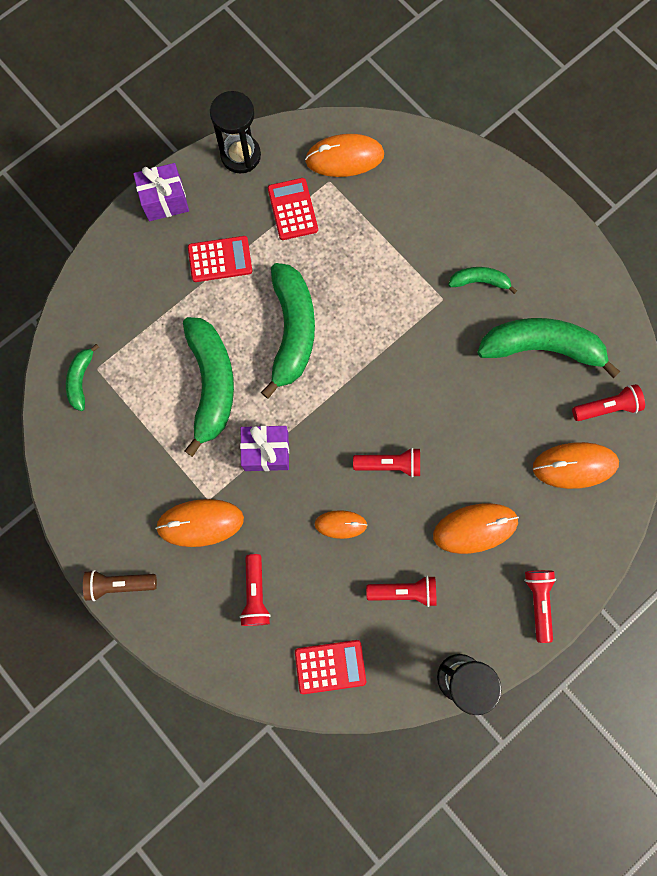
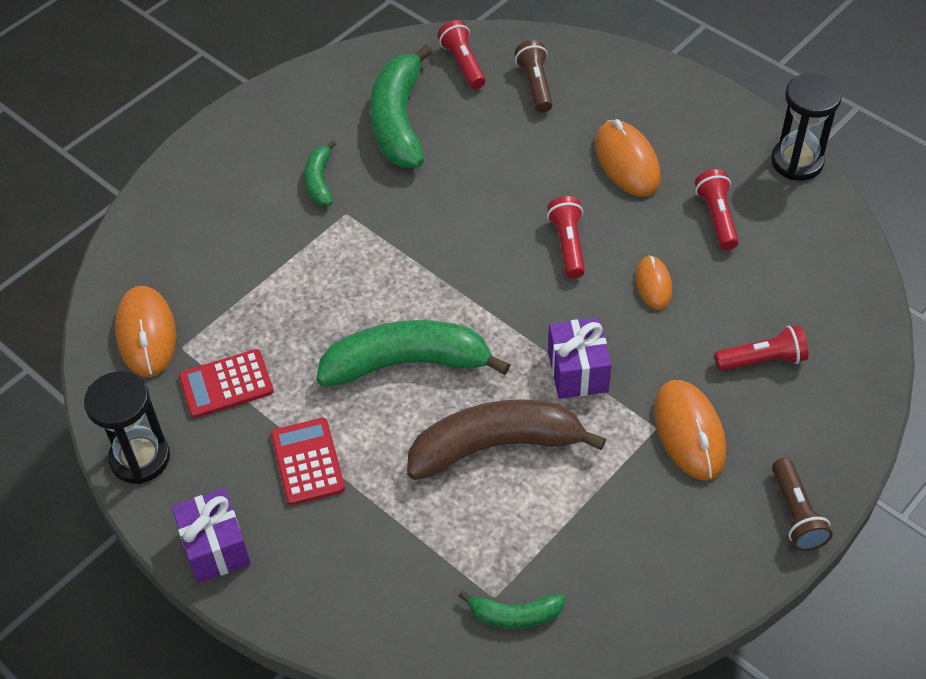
camera: 95 degrees left, 25 degrees down
green banana [183,317,234,457] -> brown banana [407,399,606,480]
red calculator [295,640,366,694] -> none
red flashlight [524,570,556,643] -> none
orange mouse [533,442,619,489] -> brown flashlight [515,40,553,113]

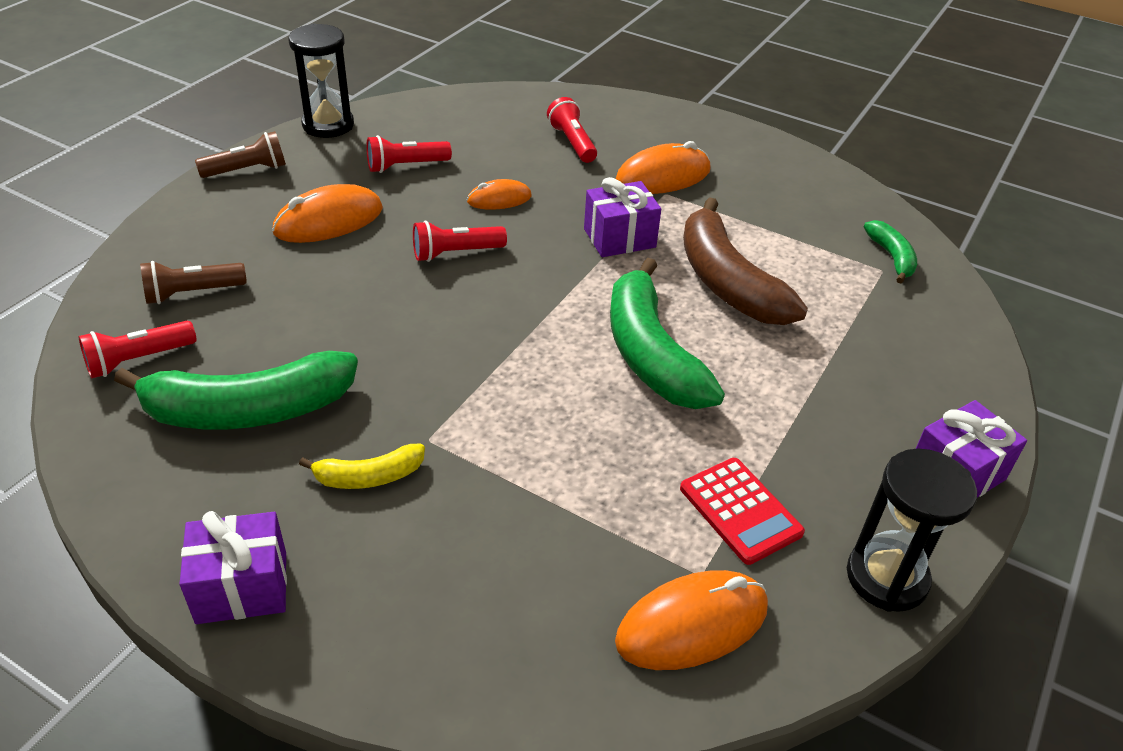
camera: 105 degrees left, 10 degrees down
red calculator [271,418,345,505] -> none
green banana [304,140,336,206] -> yellow banana [299,444,425,489]
brown flashlight [772,458,833,551] -> brown flashlight moved to [195,131,286,178]
none -> purple gift [179,511,287,624]

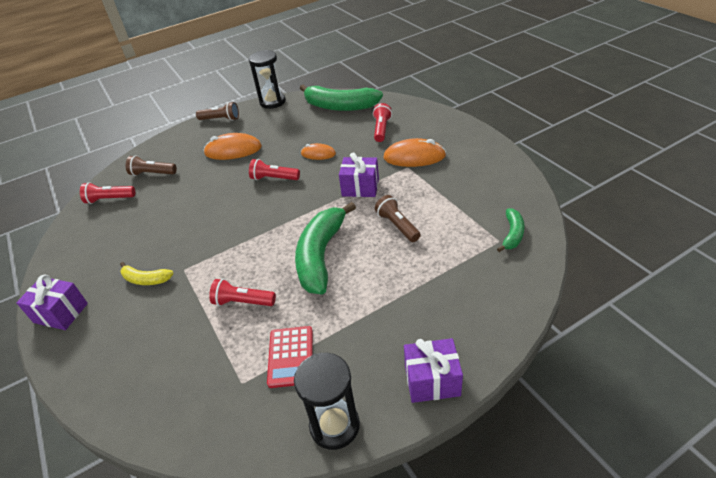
camera: 35 degrees right, 0 degrees up
green banana [114,351,358,429] -> green banana moved to [300,85,383,111]
red flashlight [366,135,452,173] -> red flashlight moved to [209,279,276,306]
orange mouse [615,570,768,670] -> none
brown banana [683,197,808,325] -> brown flashlight [375,195,421,242]

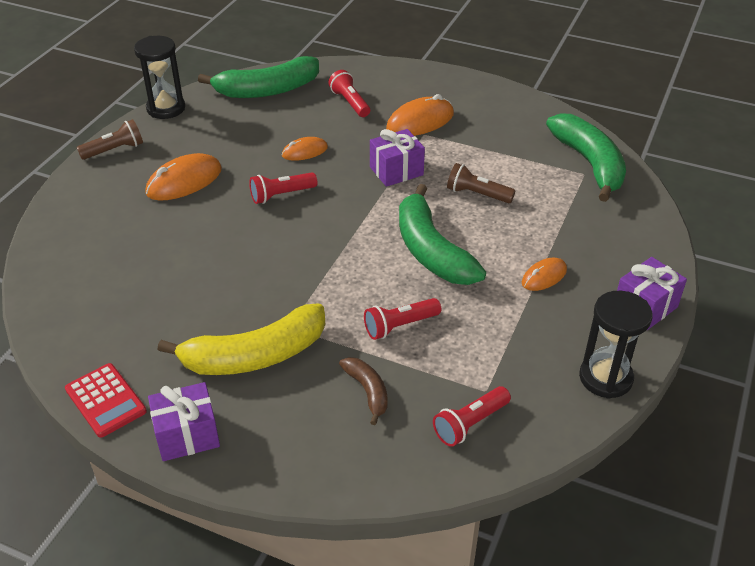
camera: 40 degrees left, 0 degrees up
red flashlight [80,182,135,204] -> red flashlight moved to [433,386,511,447]
yellow banana [120,262,174,285] -> yellow banana [157,303,325,375], size x2.01
brown flashlight [126,155,177,176] -> none
red calculator [267,326,313,388] -> red calculator moved to [65,363,147,438]
green banana [497,208,525,252] -> green banana [546,113,626,202], size x2.01
none -> brown banana [339,357,388,425]
none -> orange mouse [522,258,567,291]

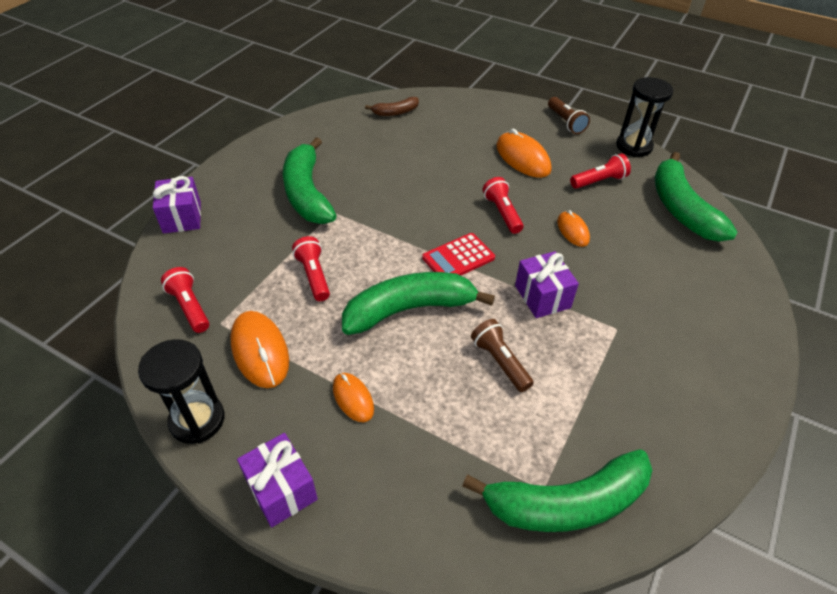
camera: 95 degrees right, 5 degrees up
red calculator [65,363,147,438] -> red calculator moved to [422,233,495,276]
purple gift [148,382,220,461] -> purple gift moved to [153,176,201,234]
yellow banana [157,303,325,375] -> green banana [283,137,337,224]
red flashlight [328,70,370,117] -> red flashlight moved to [570,154,631,189]
brown banana [339,357,388,425] -> brown banana moved to [365,97,419,116]
orange mouse [386,94,454,136] -> orange mouse moved to [230,311,289,388]
brown flashlight [447,163,515,203] -> brown flashlight turned 60 degrees counterclockwise [471,319,534,392]

